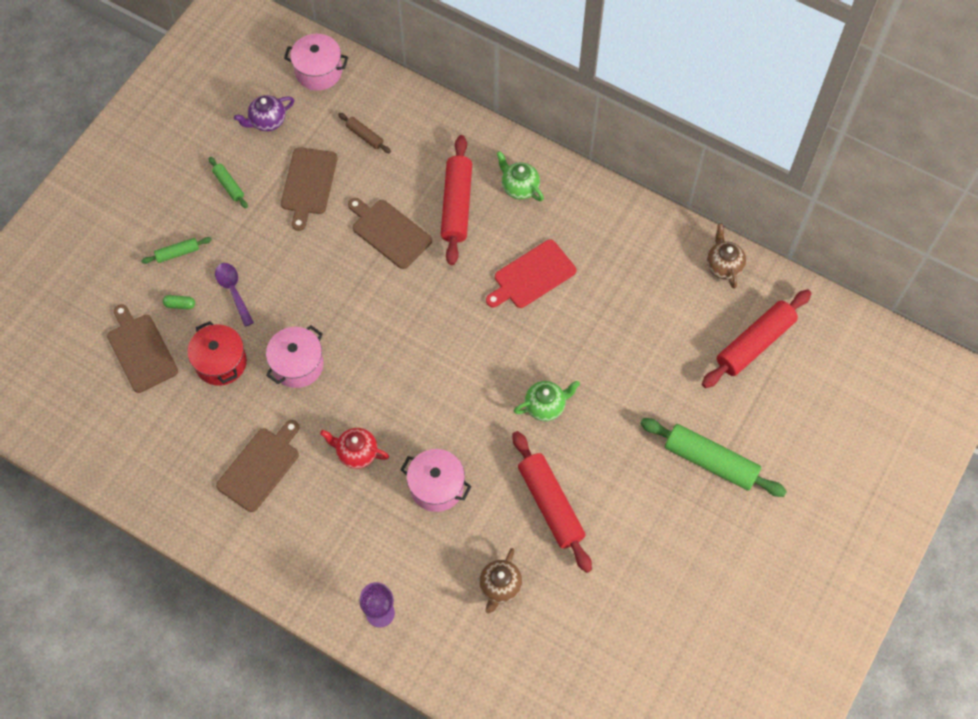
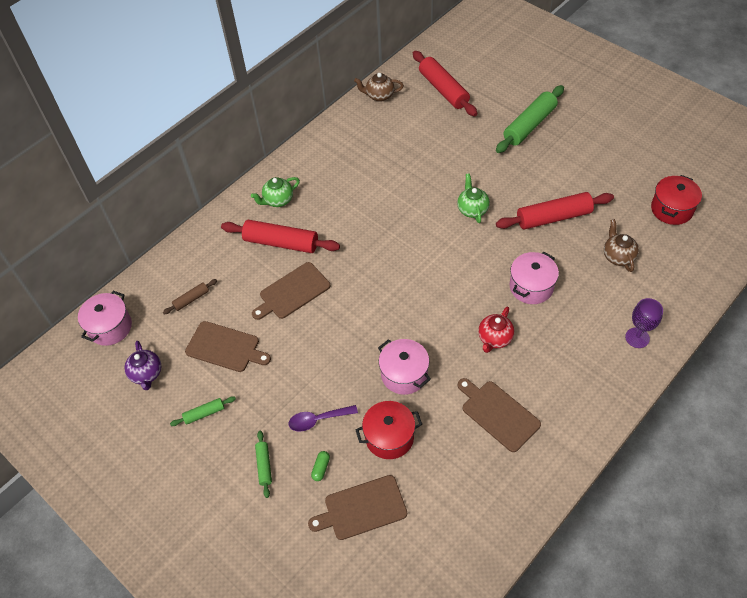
camera: 75 degrees left, 10 degrees down
brown teapot [479,548,522,614] -> brown teapot turned 135 degrees counterclockwise [604,219,639,272]
red cutting board [486,240,576,308] -> none
none -> red pot [651,175,702,225]

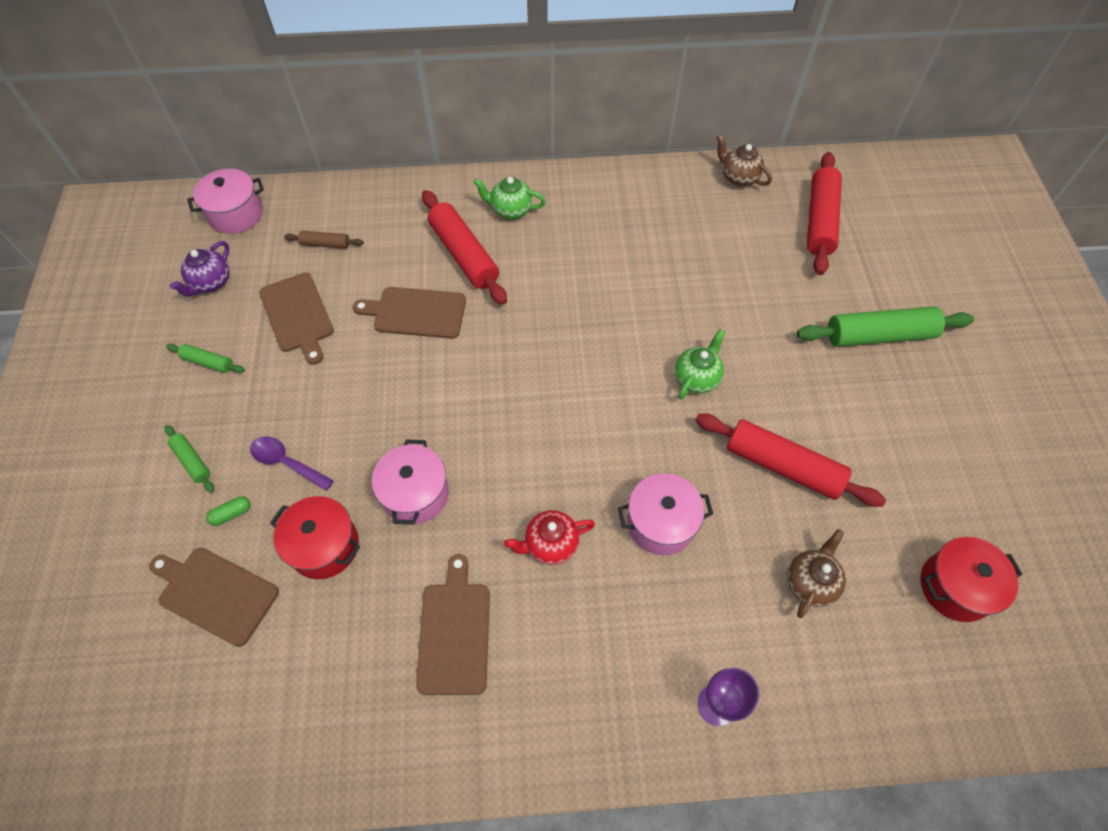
camera: 40 degrees right, 5 degrees up
green rolling pin [255,431,272,498] -> green rolling pin turned 75 degrees counterclockwise [165,425,214,492]

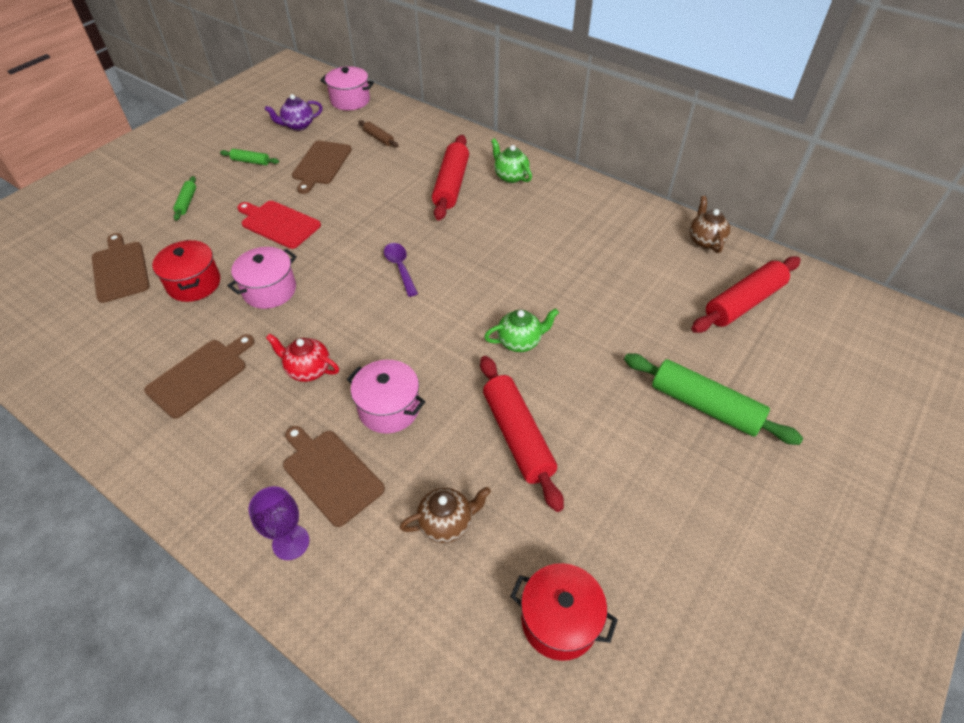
camera: 40 degrees right, 10 degrees down
green rolling pin [166,344,245,373] -> green rolling pin turned 45 degrees counterclockwise [220,149,279,165]
green capsule [206,496,250,526] -> none
purple spoon [250,436,334,491] -> purple spoon moved to [384,243,418,297]
brown cutting board [353,287,466,339] -> brown cutting board moved to [283,426,385,527]
none -> red cutting board [237,201,321,249]

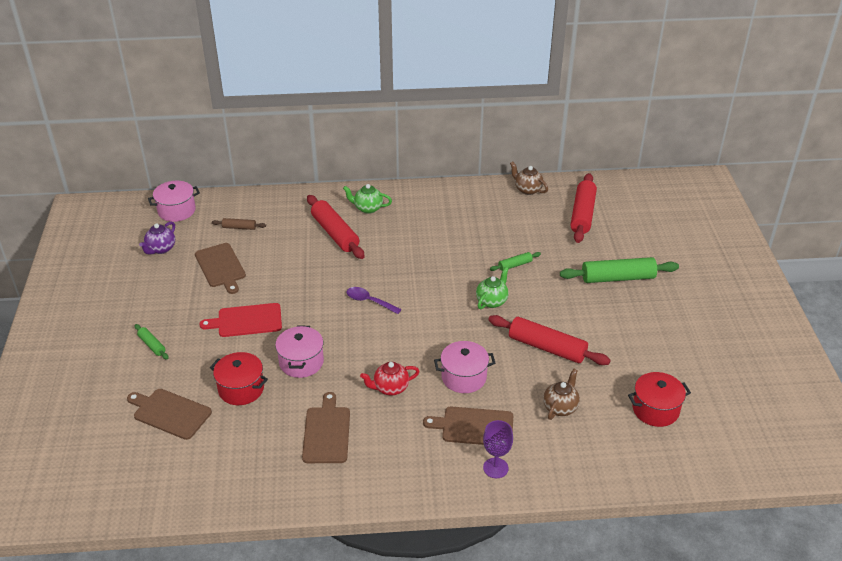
camera: 40 degrees left, 10 degrees down
green rolling pin [220,149,279,165] -> green rolling pin moved to [490,252,541,271]

